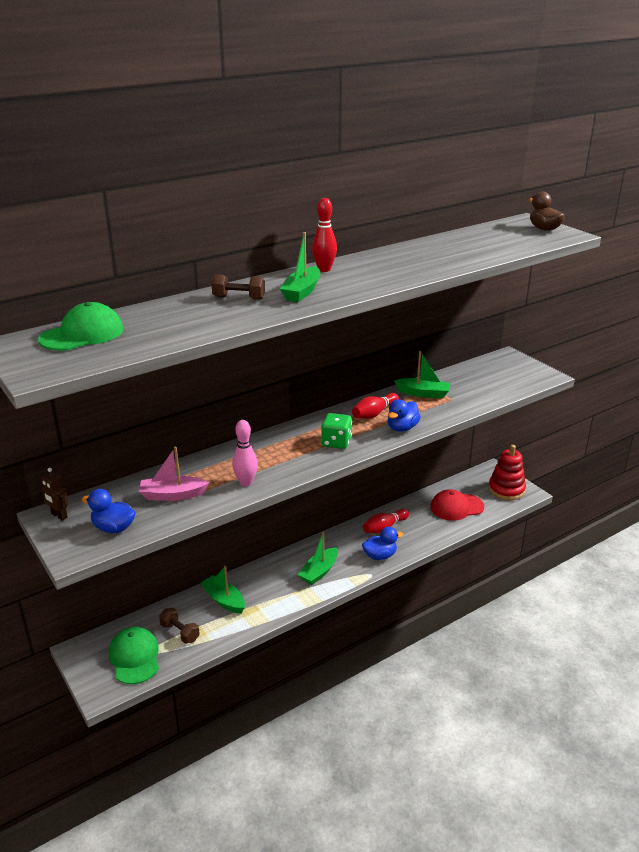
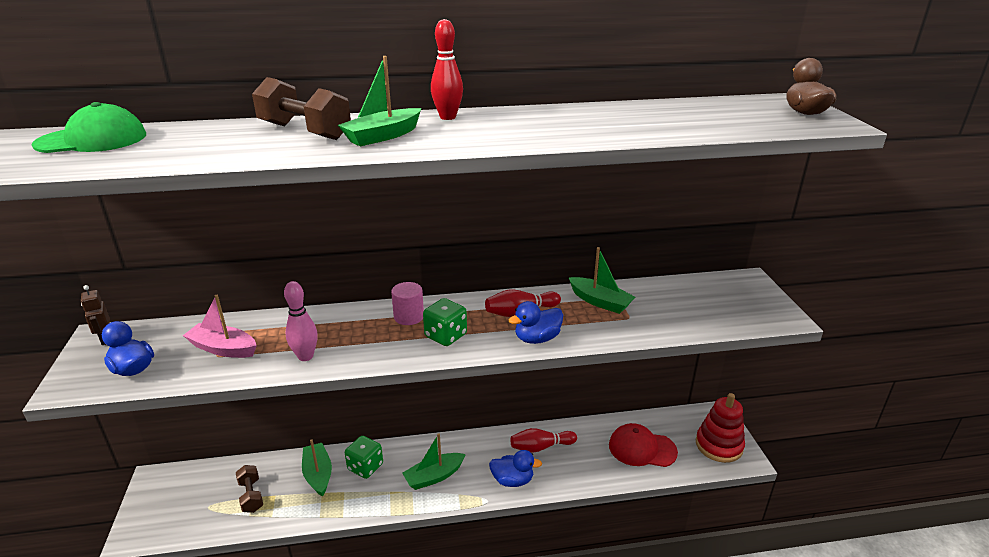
camera: 25 degrees right, 0 degrees up
green cap [109,627,159,684] -> none
brown dumbbell [212,274,265,300] -> brown dumbbell [252,77,351,140], size x1.57
none -> green dice [345,436,383,479]
none -> pink cylinder [391,282,424,325]

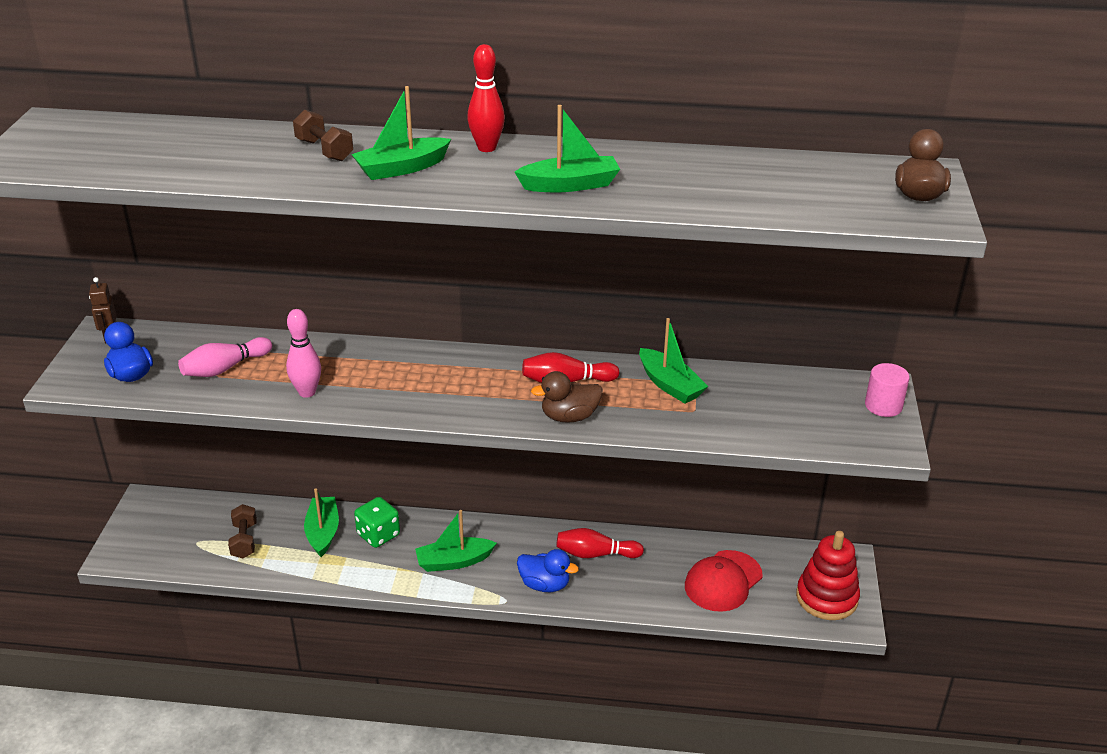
camera: 15 degrees right, 5 degrees up
green cap [32,102,146,153] -> none
pink boat [183,295,257,358] -> pink bowling pin [178,337,272,377]
brown dumbbell [252,77,351,140] -> brown dumbbell [293,109,353,161], size x0.64
pink cylinder [391,282,424,325] -> pink cylinder moved to [865,363,910,417]
green dice [423,298,467,346] -> none
blue duck [509,301,563,344] -> brown duck [531,371,603,423]
red cap [609,423,678,467] -> red cap turned 75 degrees counterclockwise [685,550,762,612]
none -> green boat [515,105,620,192]

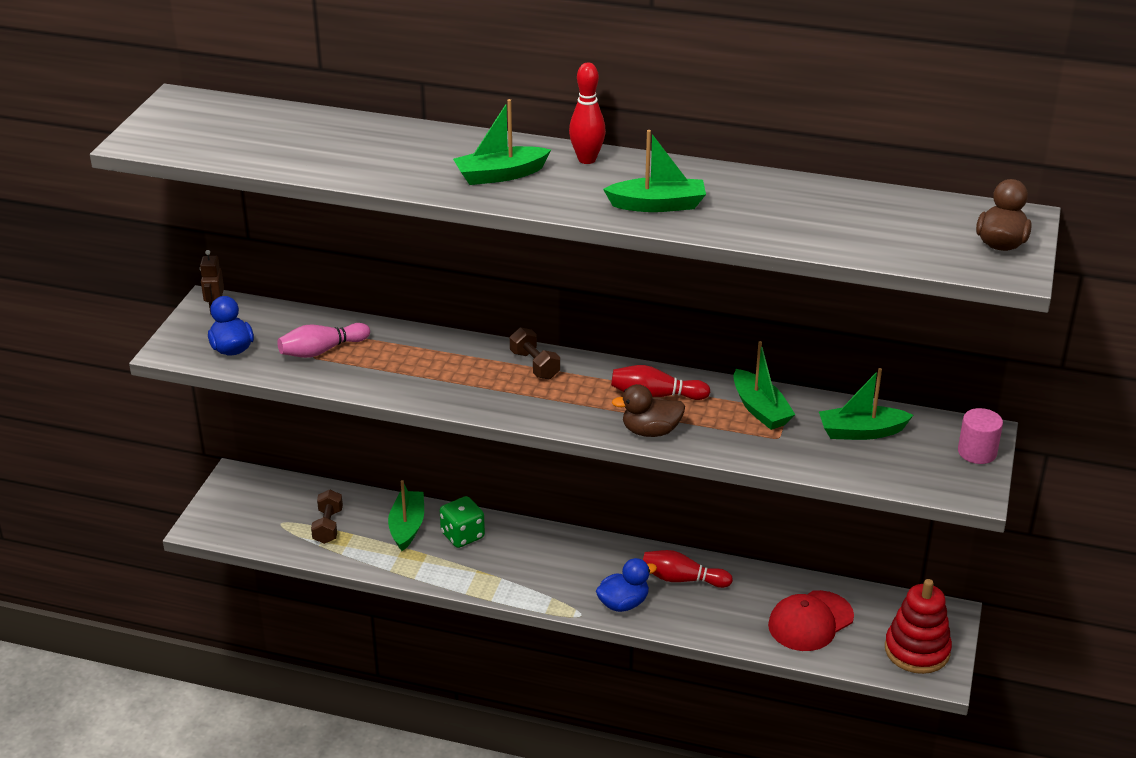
camera: 10 degrees right, 0 degrees up
pink bowling pin [286,309,321,398] -> none
brown dumbbell [293,109,353,161] -> brown dumbbell moved to [510,327,560,379]
green boat [415,510,497,572] -> green boat moved to [819,368,913,440]
blue duck [517,549,579,592] -> blue duck turned 60 degrees counterclockwise [596,558,657,612]

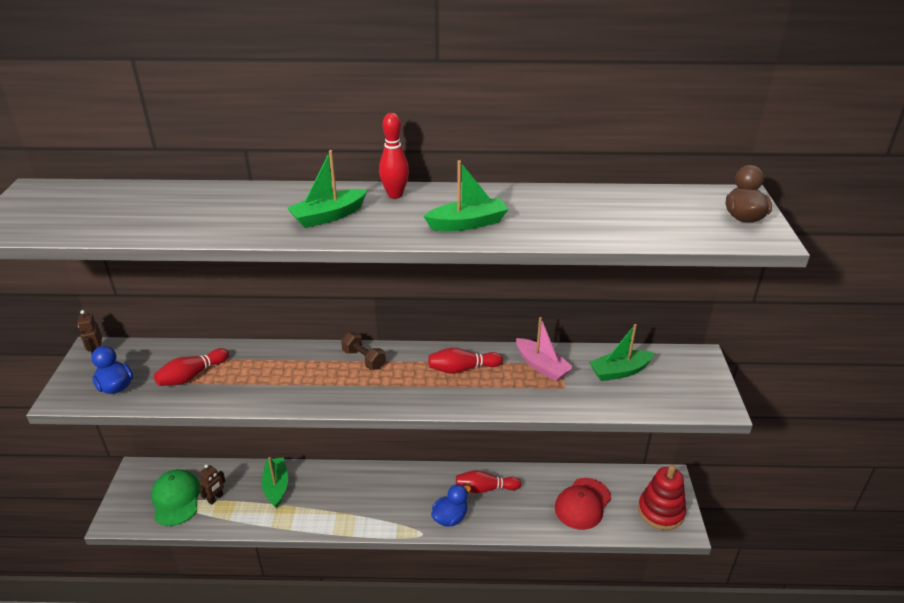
camera: 15 degrees left, 0 degrees up
pink bowling pin [277,323,370,358] -> red bowling pin [154,348,229,386]
brown dumbbell [311,489,343,544] -> brown robot [199,464,226,505]
green dice [440,496,485,548] -> none
brown duck [612,384,685,437] -> none
green boat [733,341,796,430] -> pink boat [516,317,574,381]
pink cylinder [958,408,1003,464] -> none
none -> green cap [151,469,200,526]

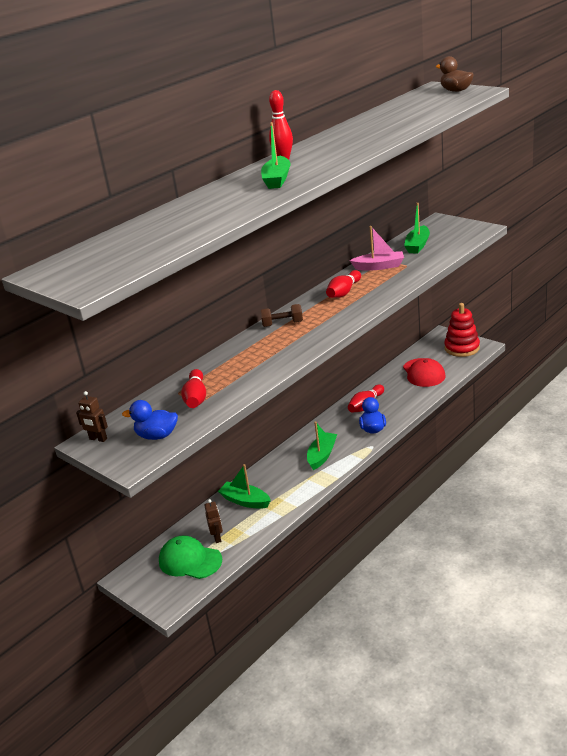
camera: 45 degrees left, 5 degrees down
green boat [423,160,509,231] -> green boat moved to [307,422,337,470]

